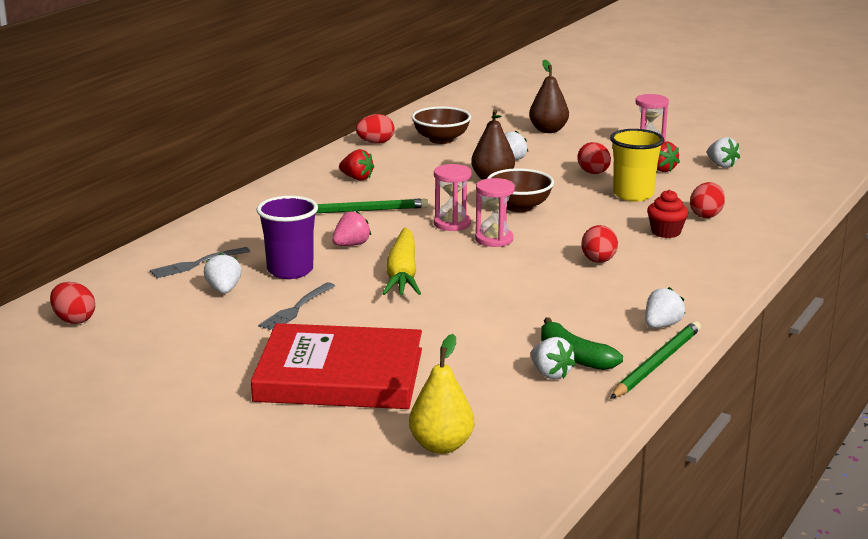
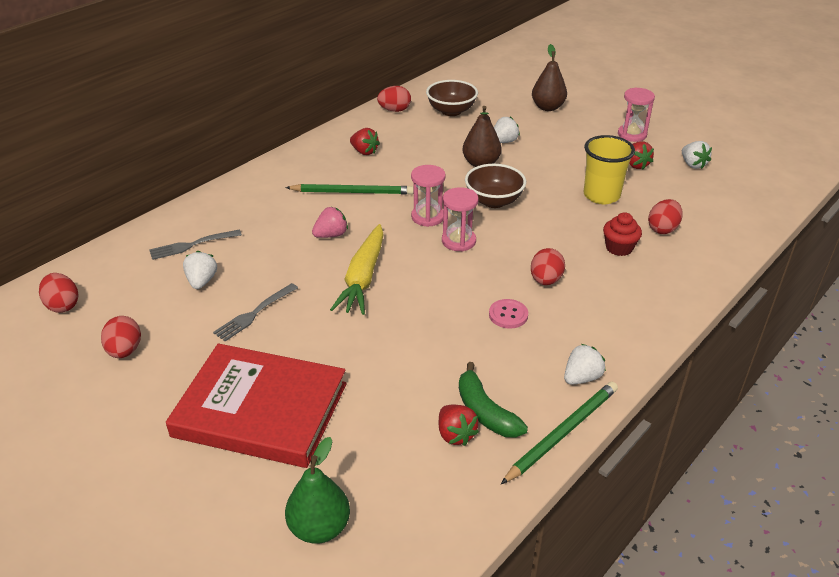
camera: 10 degrees right, 15 degrees up
purple cup [257,196,318,279] -> none
yellow pear [409,334,474,454] -> green pear [285,437,350,544]
white strawberry [531,337,576,379] -> red strawberry [439,405,479,446]
red egg [577,142,611,174] -> red egg moved to [101,316,141,358]
none -> pink button [489,299,528,329]

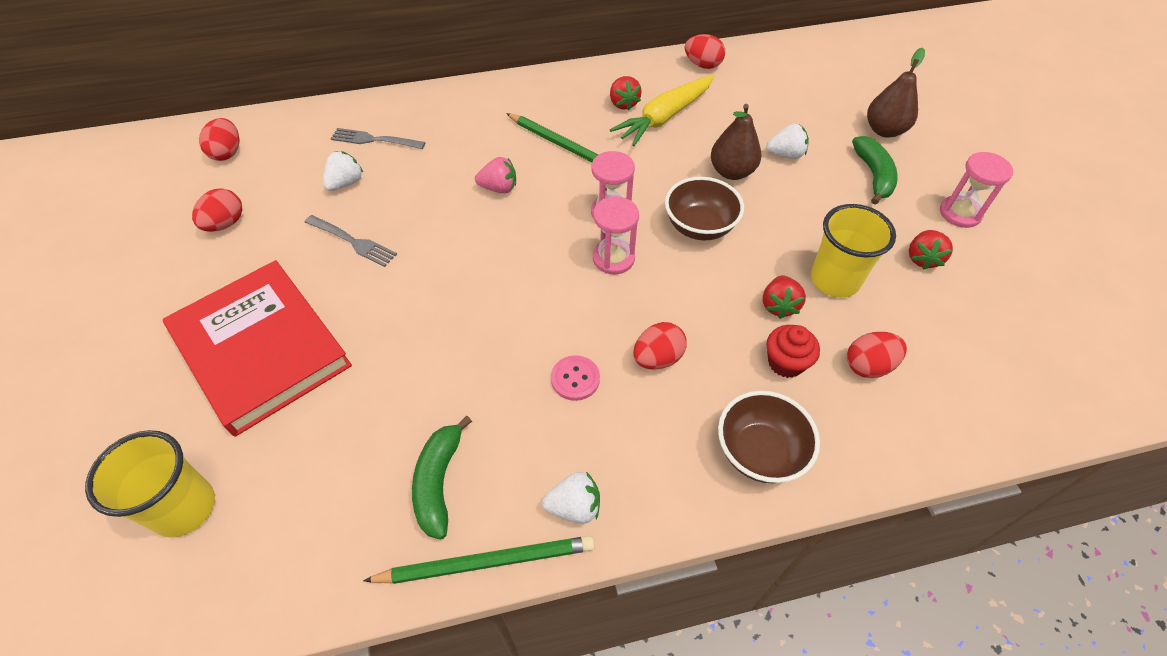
camera: 35 degrees right, 15 degrees up
grey fork [213,283,298,341] -> grey fork turned 135 degrees counterclockwise [305,215,397,267]
green pear [285,437,350,544] -> yellow cup [85,430,215,538]
yellow carrot [330,224,384,315] -> yellow carrot moved to [610,75,715,146]
brown bowl [426,80,478,116] -> brown bowl moved to [718,391,820,483]
red strawberry [439,405,479,446] -> red strawberry moved to [763,276,806,319]
white strawberry [682,141,712,169] -> none
none -> green banana [852,136,898,205]

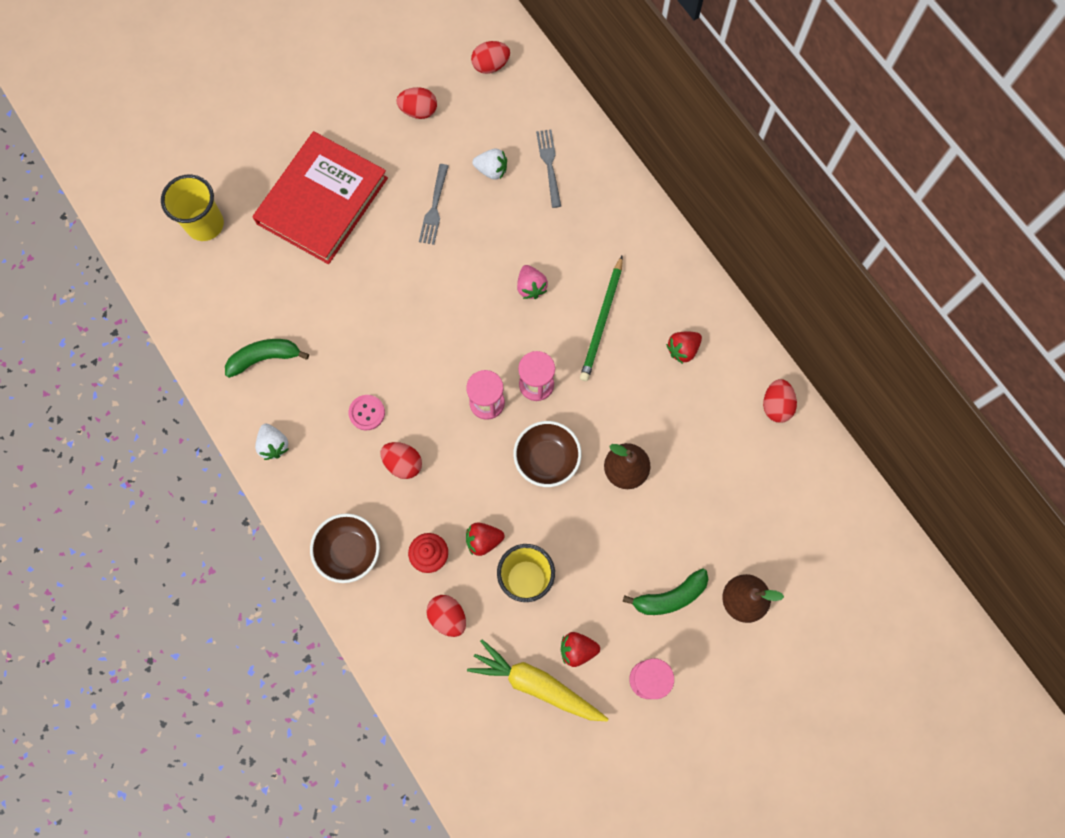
camera: 70 degrees right, 20 degrees up
green pencil [363,536,595,584] -> none
yellow carrot [610,75,715,146] -> yellow carrot moved to [467,639,608,722]
white strawberry [766,124,809,159] -> none

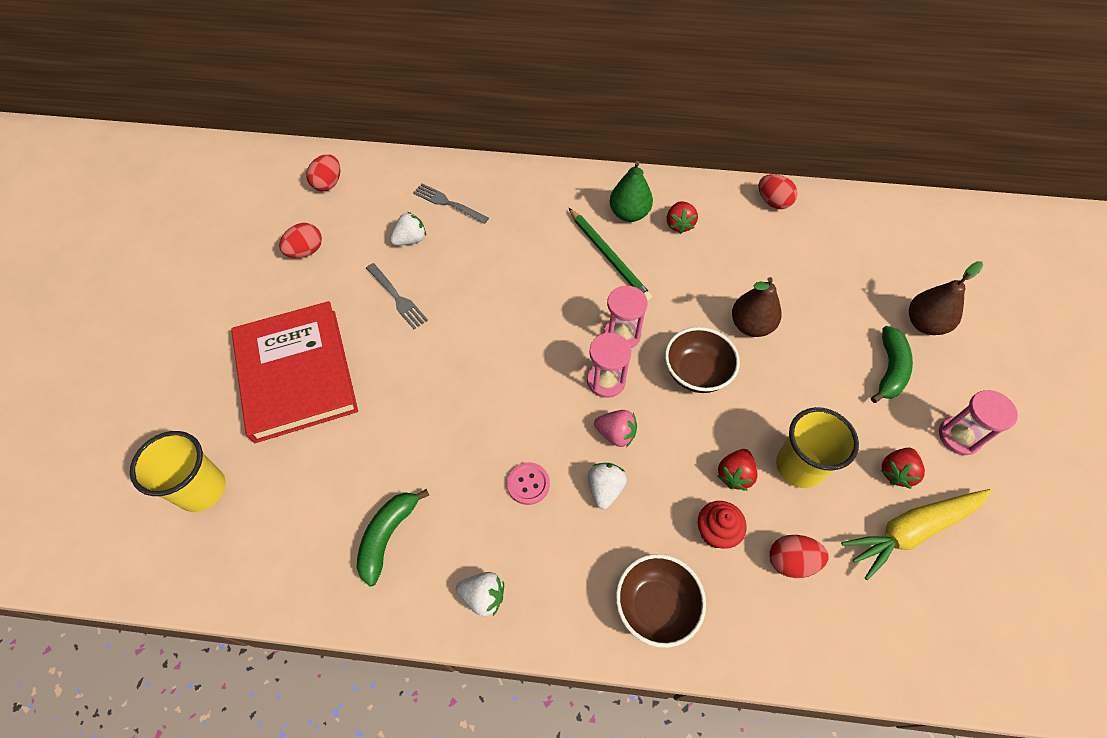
camera: 50 degrees left, 15 degrees down
red egg [380,442,422,479] -> white strawberry [588,463,627,509]
pink strawberry [517,265,548,299] -> pink strawberry moved to [594,410,637,448]
none -> green pear [610,161,653,222]

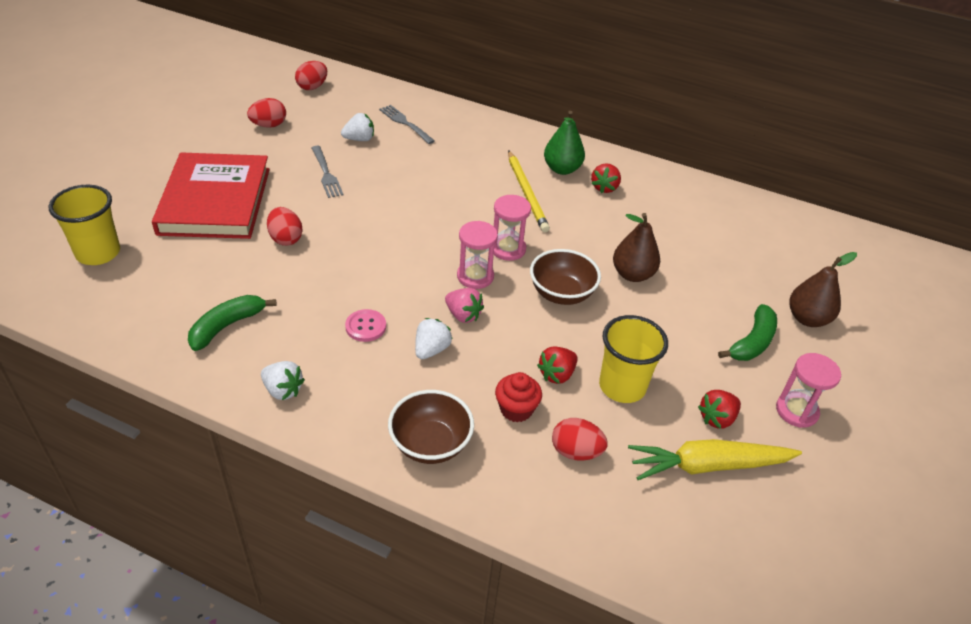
camera: 15 degrees right, 15 degrees down
green pencil [569,208,652,302] -> yellow pencil [508,150,550,232]
red egg [759,174,798,209] -> red egg moved to [267,207,303,246]

